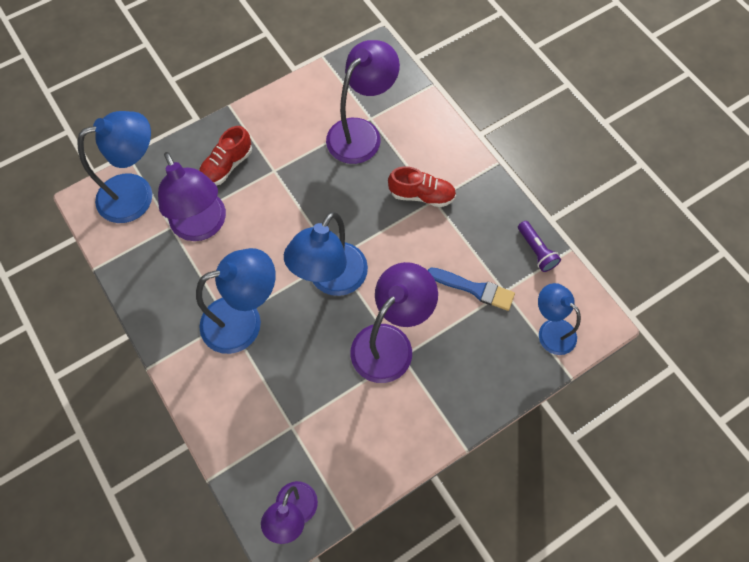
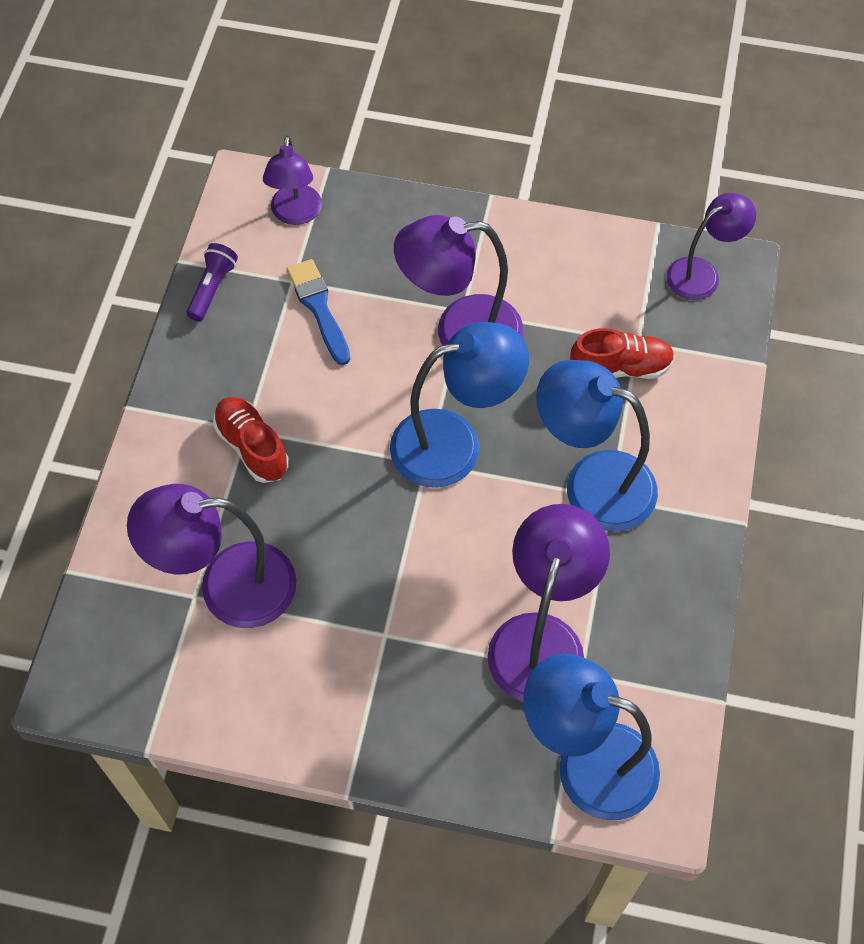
camera: 135 degrees left, 5 degrees down
red shoe [199,126,252,186] -> red shoe moved to [570,328,675,379]
blue lamp [538,283,581,355] -> purple lamp [263,136,322,225]

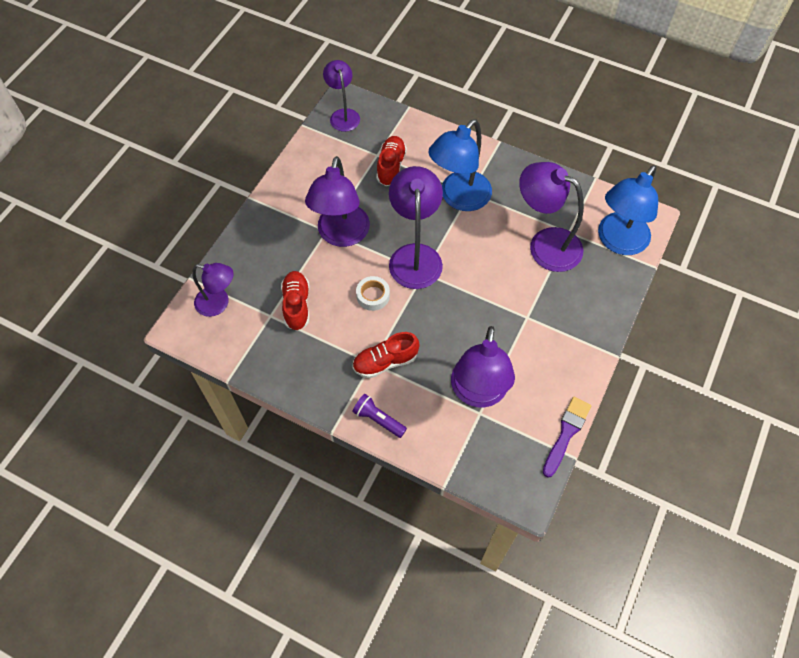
camera: 75 degrees left, 0 degrees up
purple flashlight [187,243,238,321] -> purple flashlight moved to [352,394,407,438]
blue brush [287,259,351,365] -> red shoe [281,271,310,331]
blue lamp [390,322,529,488] -> purple lamp [389,166,443,289]
none -> white tape [356,276,390,311]
none -> purple brush [543,397,591,478]

